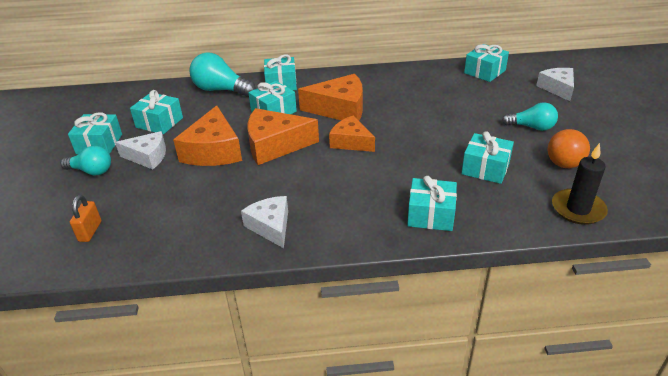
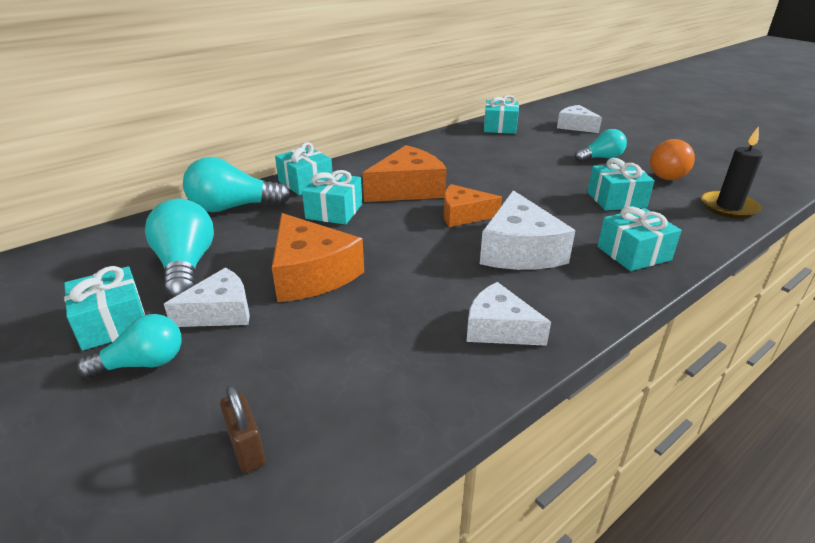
camera: 35 degrees left, 5 degrees down
orange padlock [70,195,101,242] -> brown padlock [220,385,265,473]
turquoise gift [130,90,183,134] -> turquoise light bulb [145,199,214,299]
orange cheese [247,108,319,165] -> none
none -> white cheese [480,190,576,270]

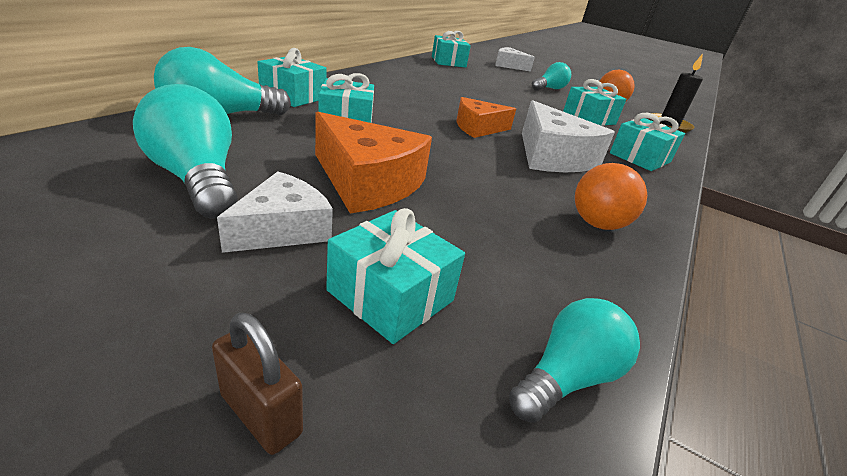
camera: 25 degrees left, 0 degrees up
turquoise gift [64,266,145,351] -> turquoise gift moved to [326,208,465,344]
turquoise light bulb [77,314,182,379] -> turquoise light bulb moved to [509,298,640,423]
brown padlock [220,385,265,473] -> brown padlock moved to [212,312,303,455]
orange cheese [363,145,447,202] -> none
white cheese [466,282,551,346] -> orange ball [575,163,647,230]

